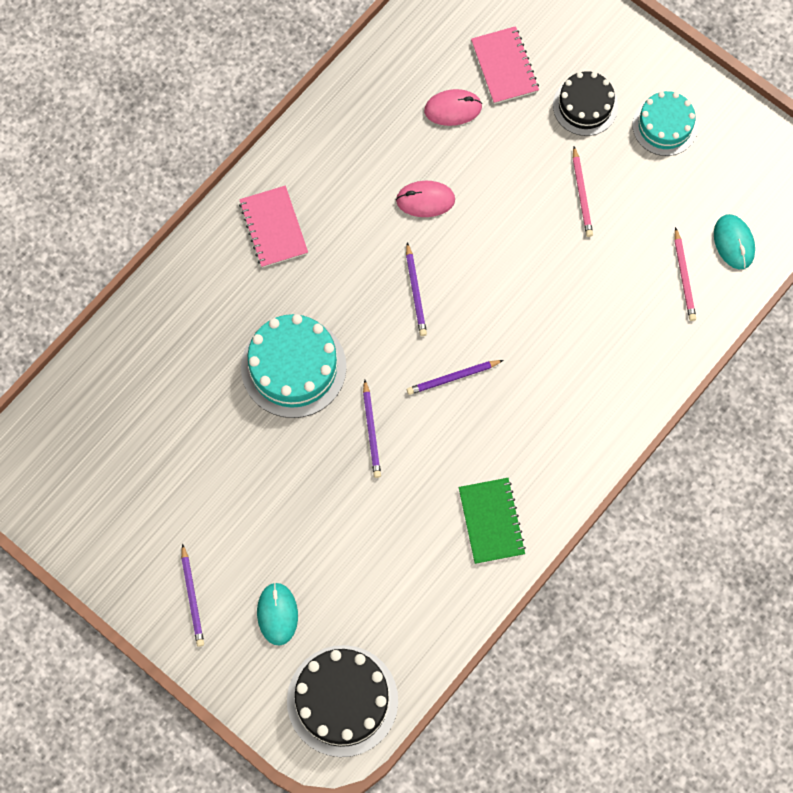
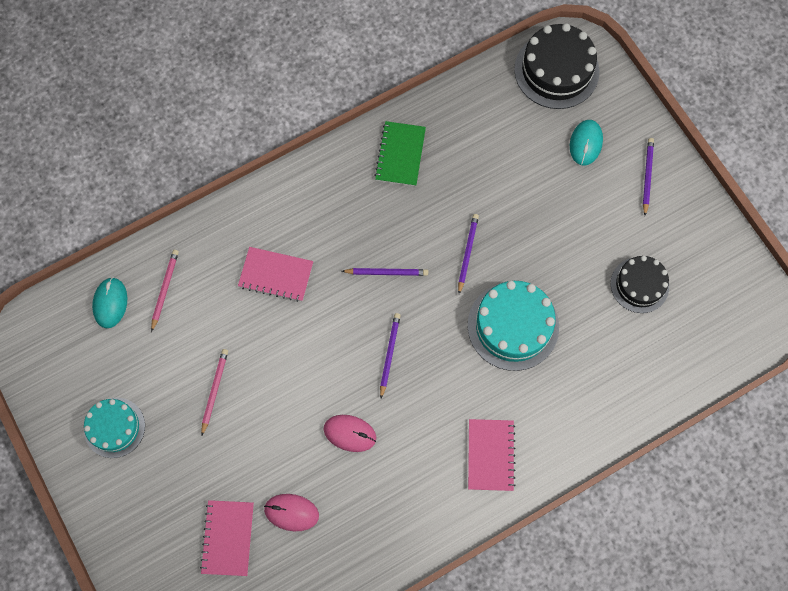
camera: 160 degrees left, 0 degrees up
black cake [553,71,618,136] -> black cake moved to [611,256,669,313]
none -> pink notebook [238,247,313,302]

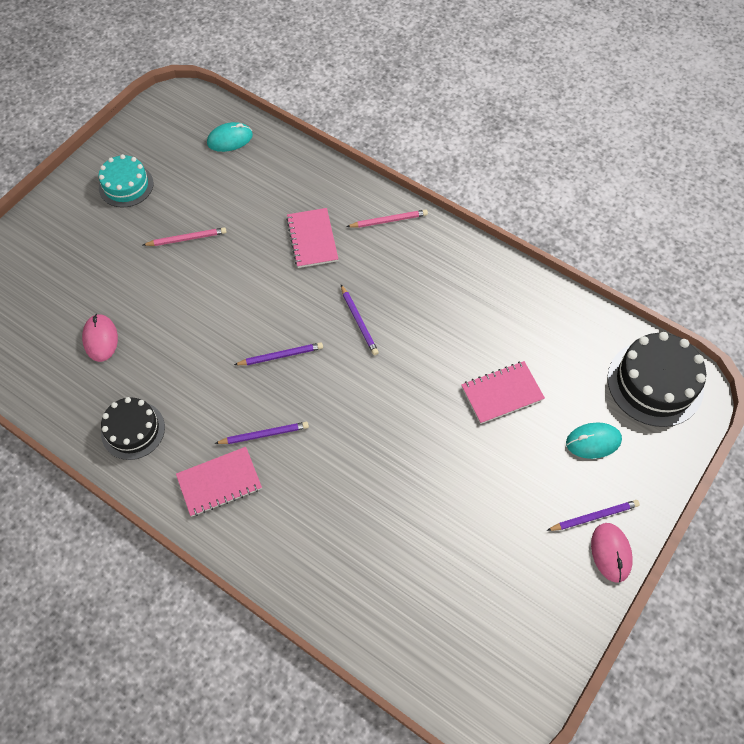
camera: 65 degrees right, 10 degrees down
pink pencil [151,250,179,332] -> pink pencil moved to [346,210,428,228]
pink notebook [200,500,254,576] -> pink notebook moved to [461,361,545,424]
pink mouse [324,415,376,452] -> pink mouse moved to [591,523,633,583]
green notebook [375,121,426,186] -> none
purple pencil [458,214,479,294] -> purple pencil moved to [214,422,309,444]
turquoise cake [468,281,559,371] -> none
black cake [611,256,669,313] -> black cake moved to [101,397,165,460]

